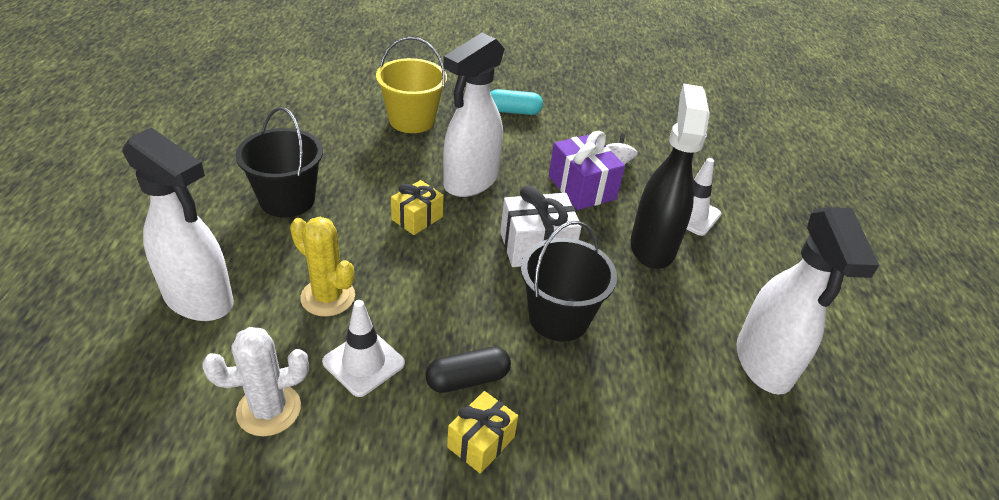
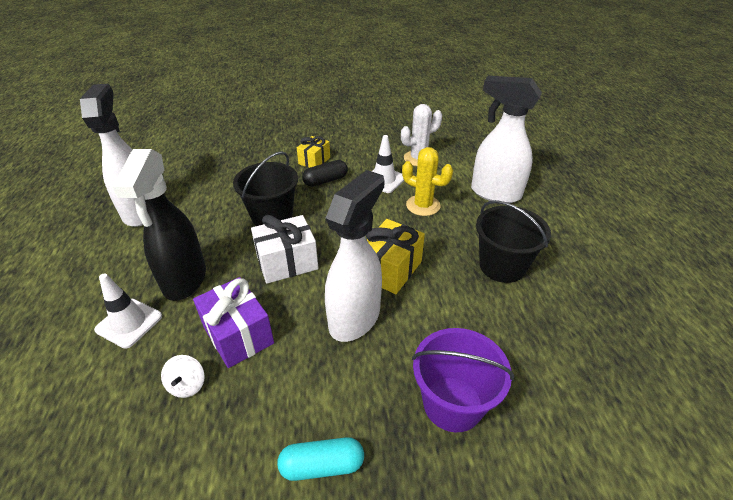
camera: 175 degrees right, 0 degrees up
yellow bucket [376,37,447,133] -> purple bucket [412,328,514,432]
yellow gift [391,180,444,235] -> yellow gift [366,219,425,294], size x1.54

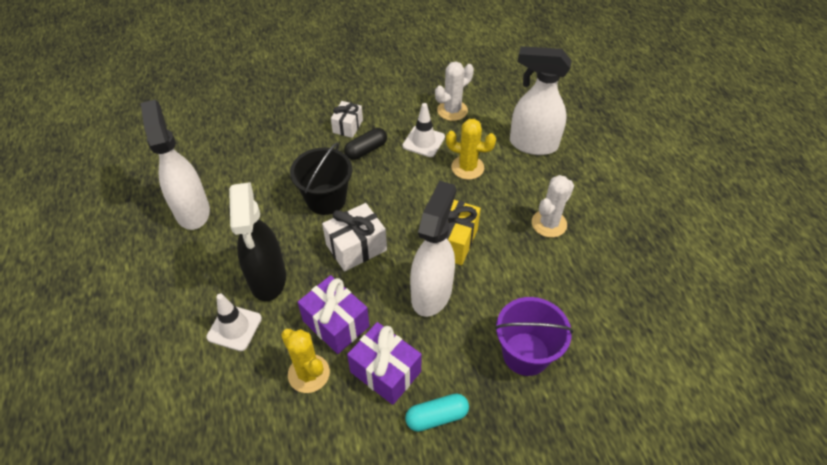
camera: 10 degrees left, 10 degrees up
white spinning top [161,355,205,398] -> yellow cactus [281,329,330,393]
yellow gift [297,136,330,168] -> white gift [331,101,363,138]
black bucket [476,200,551,283] -> white cactus [532,175,574,238]
none -> purple gift [347,322,422,405]

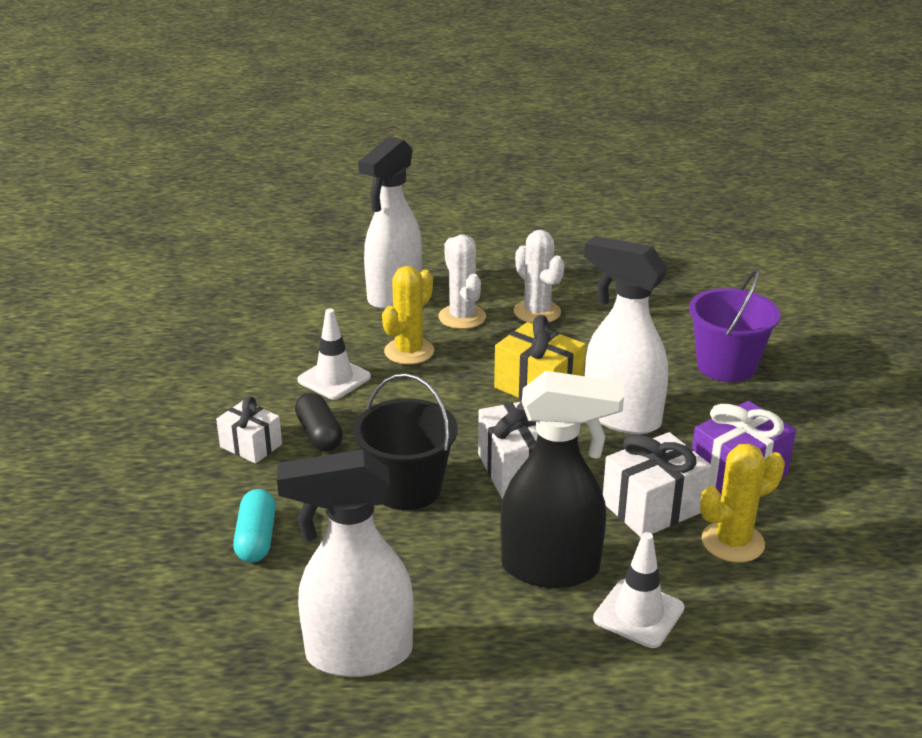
camera: 75 degrees left, 20 degrees down
purple gift [298,275,369,354] -> white gift [603,432,711,537]
turquoise capsule [405,393,469,432] -> turquoise capsule moved to [233,489,276,562]
white cactus [435,61,474,121] -> white cactus moved to [438,234,486,329]

